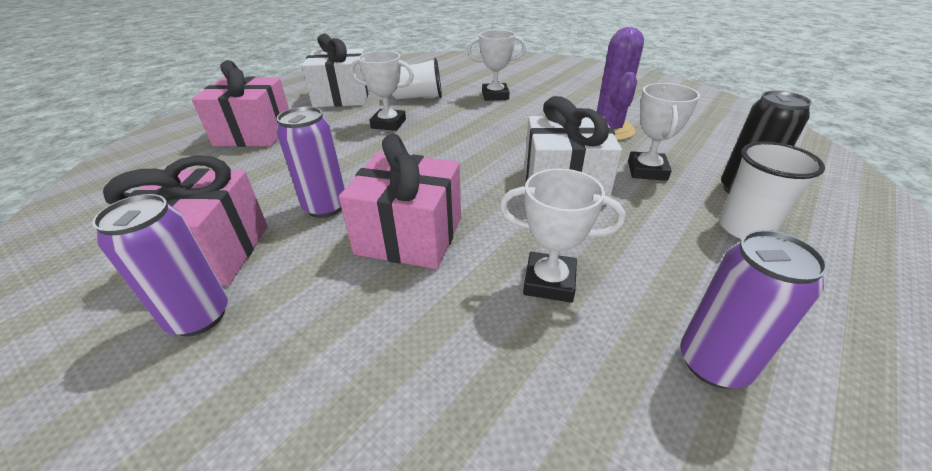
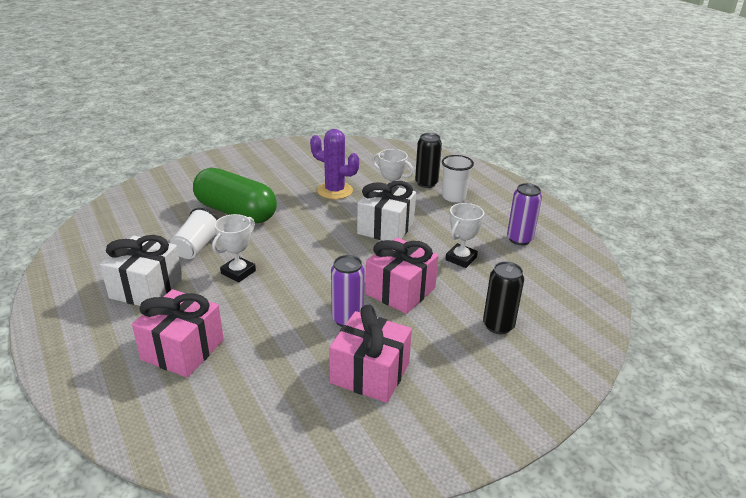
camera: 70 degrees left, 5 degrees down
purple can [92,194,228,336] -> none
white trophy [467,30,526,101] -> green capsule [193,168,277,223]
none -> black can [483,261,524,334]

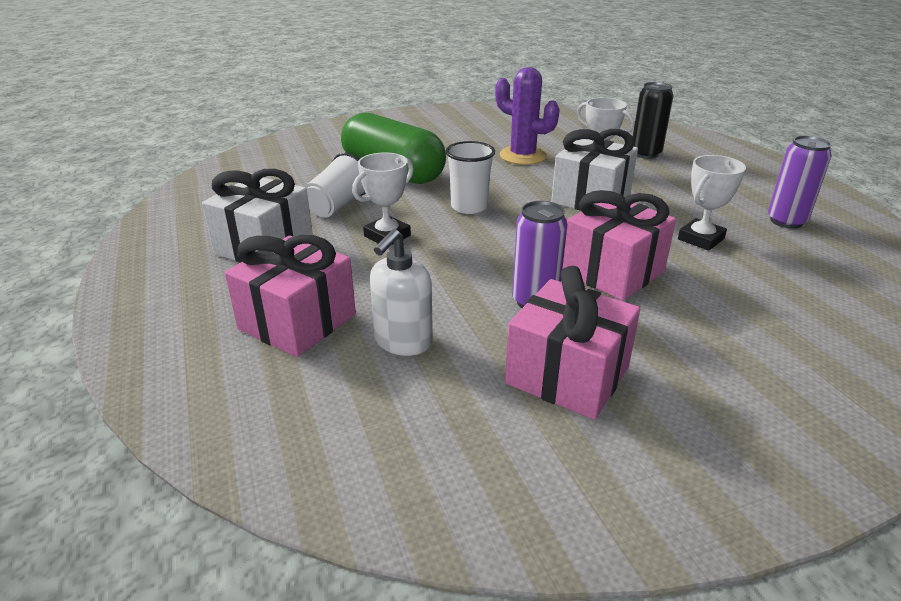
camera: 10 degrees right, 0 degrees up
white cup [442,155,474,202] -> white cup moved to [445,141,495,214]
black can [483,261,524,334] -> none
none -> white soap dispenser [370,229,433,356]

